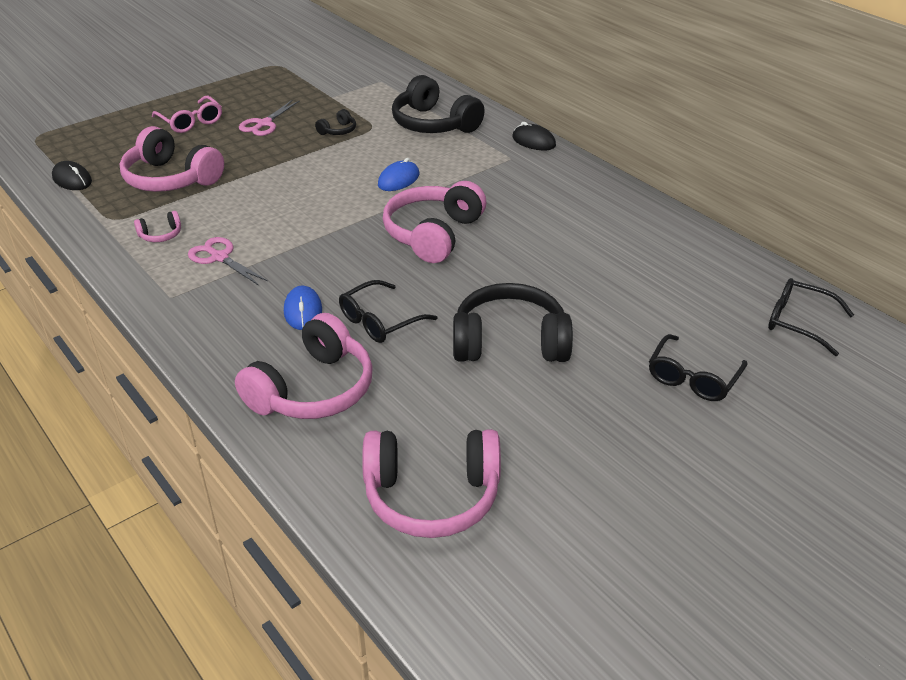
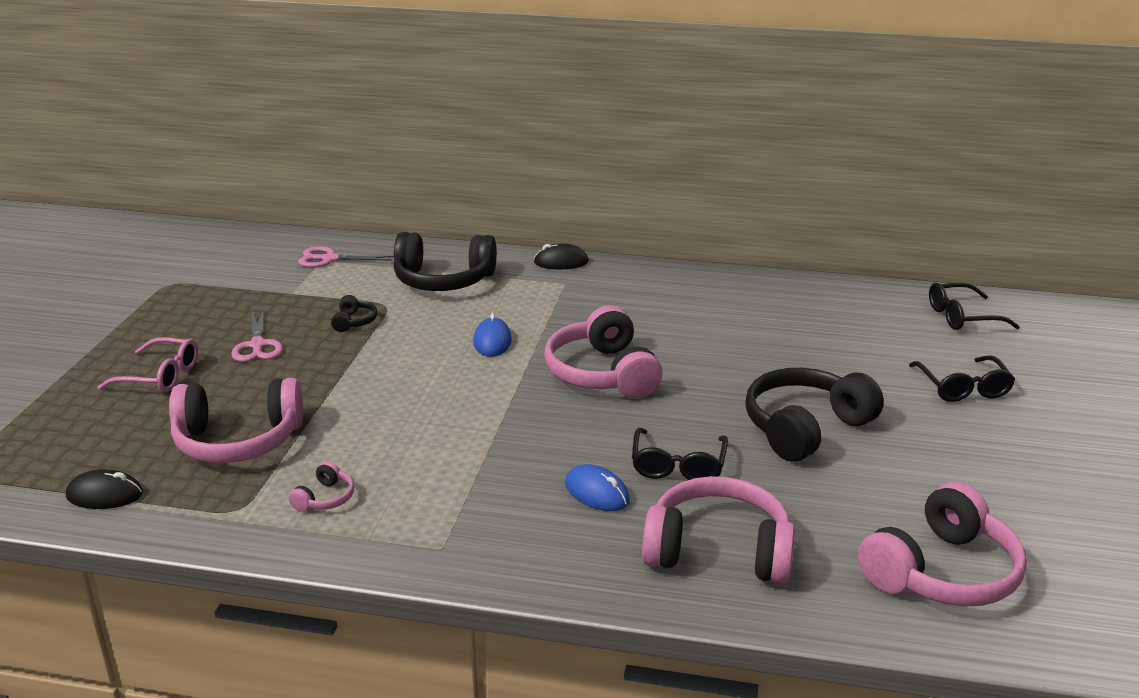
camera: 40 degrees left, 10 degrees down
pink scissors [188,237,268,286] -> pink scissors moved to [298,246,394,268]
pink headphones [235,313,373,419] -> pink headphones turned 75 degrees counterclockwise [642,476,795,584]

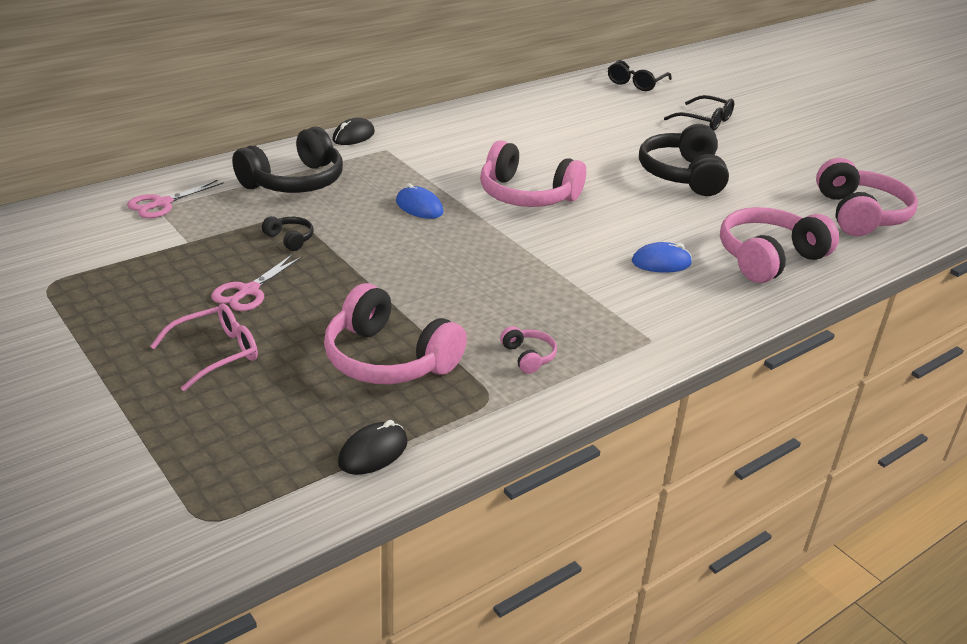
camera: 50 degrees left, 5 degrees up
pink headphones [169,378,303,463] -> pink headphones turned 90 degrees clockwise [324,283,467,384]
pink scissors [231,308,283,362] -> pink scissors turned 90 degrees clockwise [211,254,302,311]
black glasses [632,428,728,480] -> none

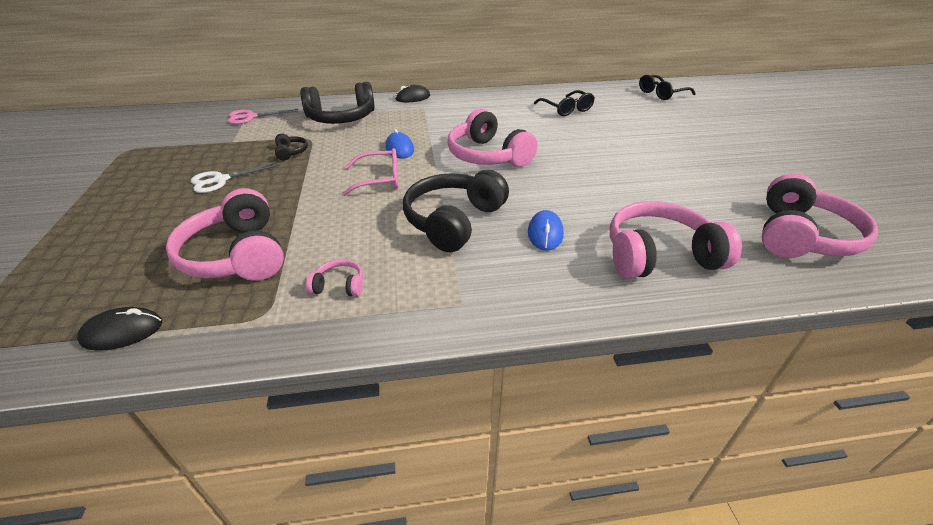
camera: 30 degrees right, 5 degrees up
pink glasses [150,304,258,391] -> pink glasses moved to [342,148,399,196]
pink scissors [211,254,302,311] -> white scissors [191,162,280,193]
pink headphones [500,326,557,374] -> pink headphones turned 90 degrees counterclockwise [306,259,363,297]
blue mouse [632,242,692,273] -> blue mouse turned 75 degrees clockwise [528,210,564,251]
black headphones [639,124,729,196] -> black headphones moved to [403,170,509,252]
black glasses [664,95,734,131] -> black glasses moved to [534,90,595,116]

